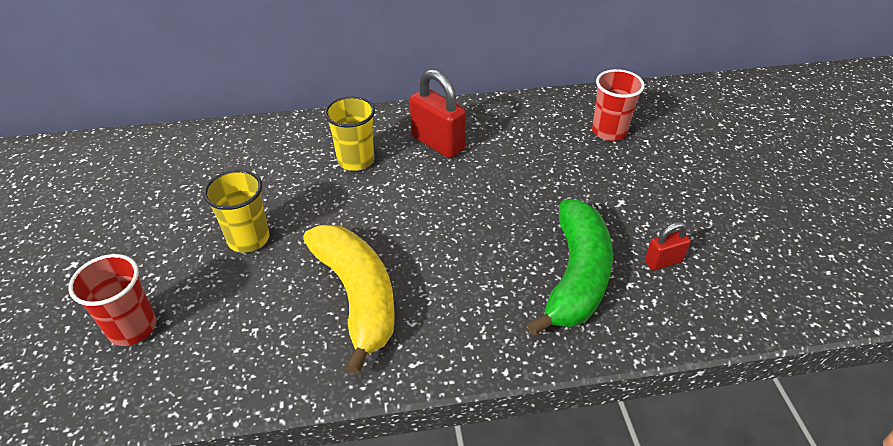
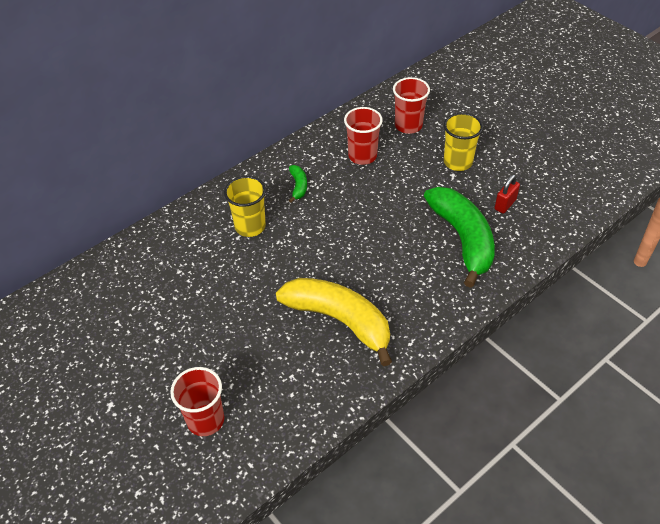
camera: 30 degrees left, 5 degrees up
yellow cup [203,170,269,253] -> yellow cup moved to [444,113,483,171]
red padlock [410,69,466,158] -> green banana [289,165,307,203]
none -> red cup [344,107,383,165]

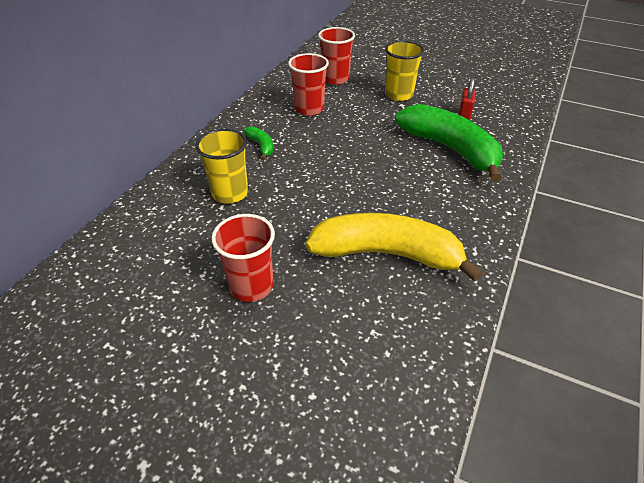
camera: 25 degrees left, 5 degrees down
red cup [170,367,224,436] -> red cup moved to [212,214,275,302]

